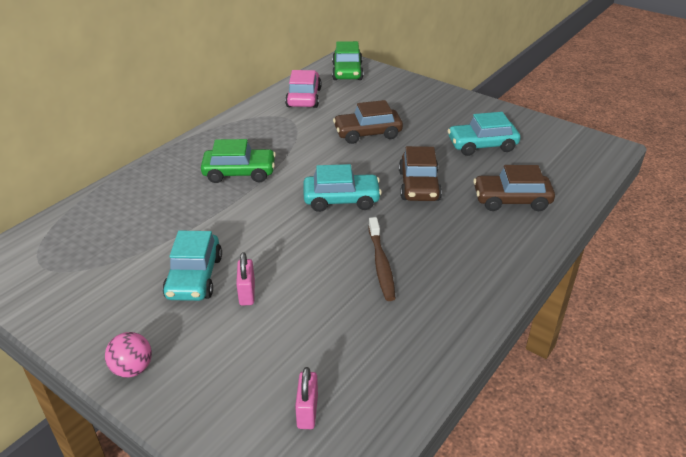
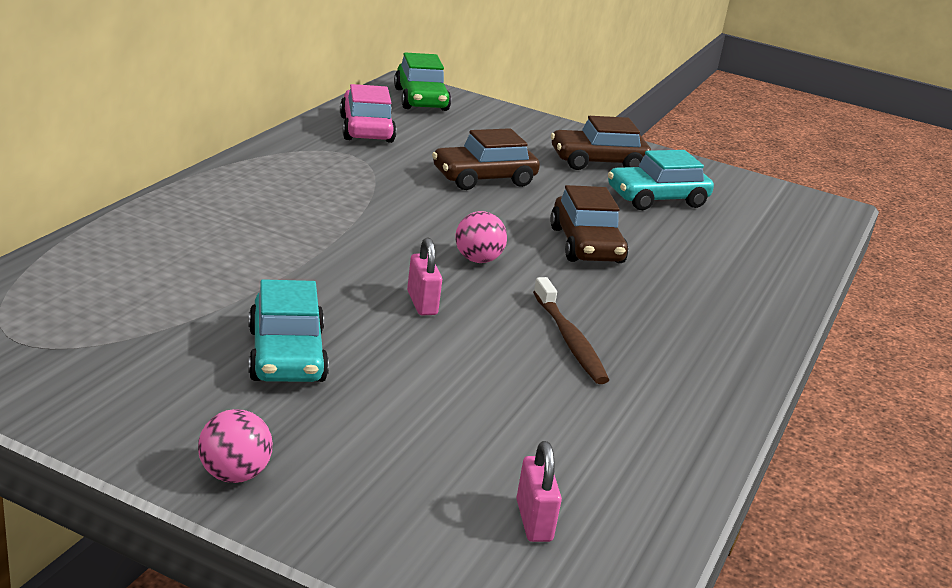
camera: 15 degrees left, 10 degrees down
green car [201,139,276,183] -> none
pink padlock [236,252,255,306] -> pink padlock moved to [407,238,442,315]
turquoise car [303,164,382,212] -> pink ball [455,211,507,263]
brown car [473,165,555,211] -> brown car moved to [551,116,651,170]

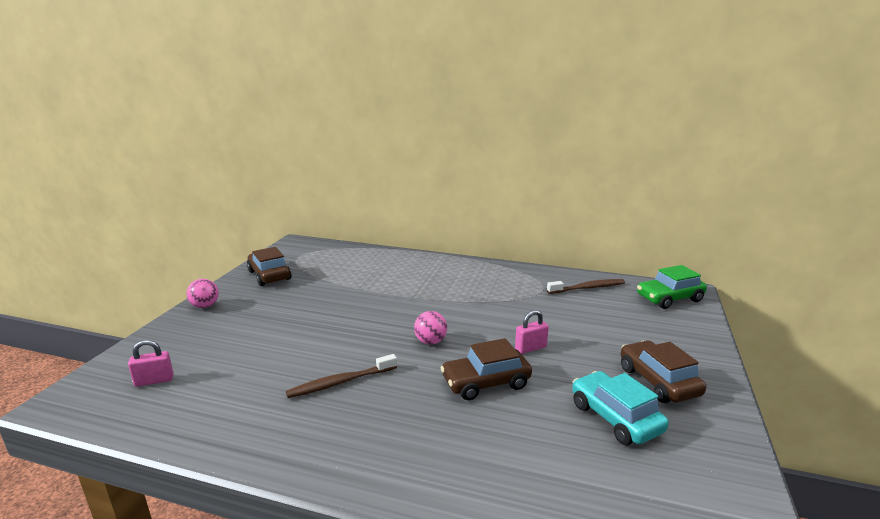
camera: 85 degrees right, 5 degrees down
turquoise car [248,279,329,382] -> none
pink car [340,84,396,143] -> brown toothbrush [547,279,625,294]
pink padlock [407,238,442,315] -> pink padlock moved to [515,310,549,354]
brown car [432,128,540,190] -> brown car moved to [247,247,292,286]

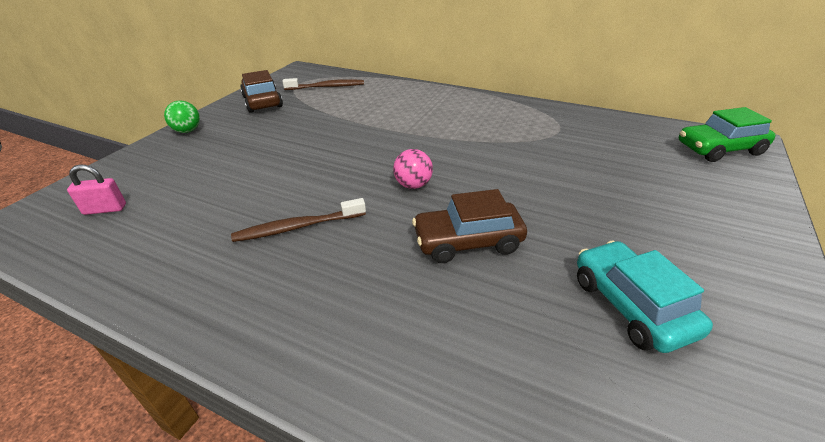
camera: 10 degrees right, 15 degrees up
pink ball [186,279,219,308] -> green ball [164,100,200,133]
pink padlock [515,310,549,354] -> none
brown toothbrush [547,279,625,294] -> brown toothbrush moved to [282,78,364,90]
brown car [621,340,706,403] -> none

